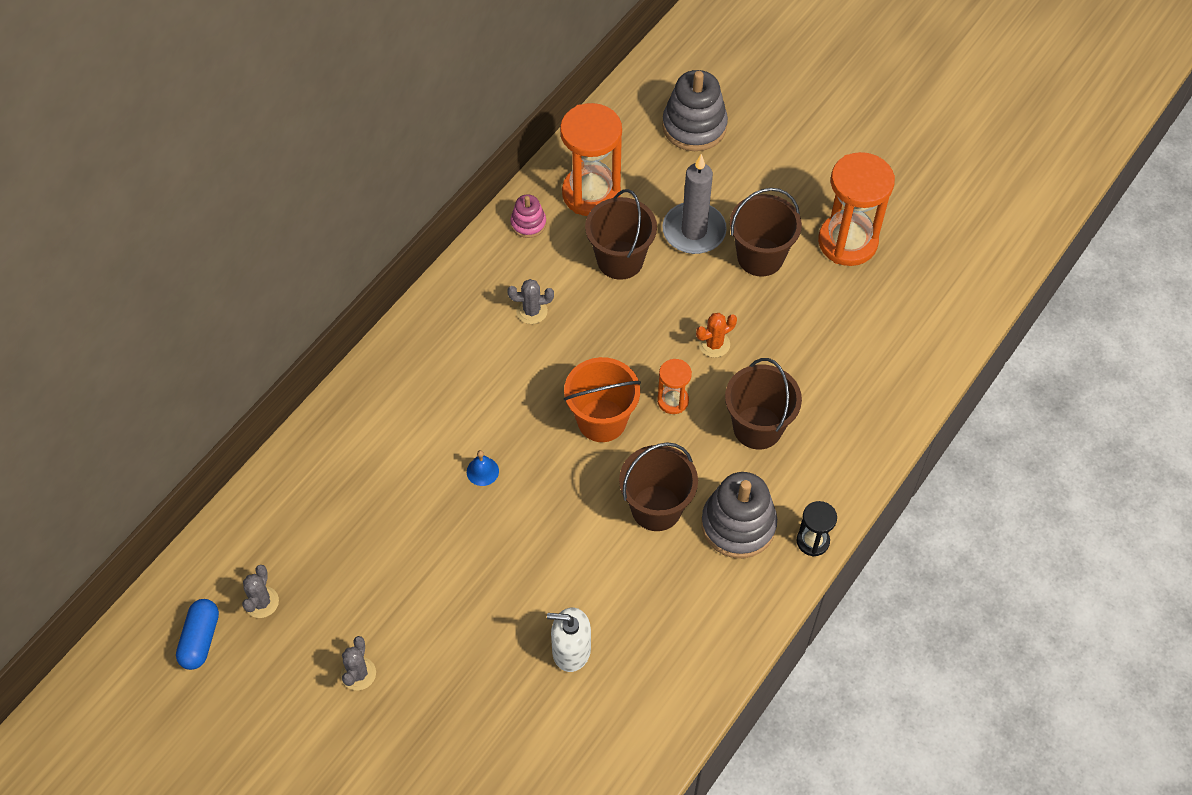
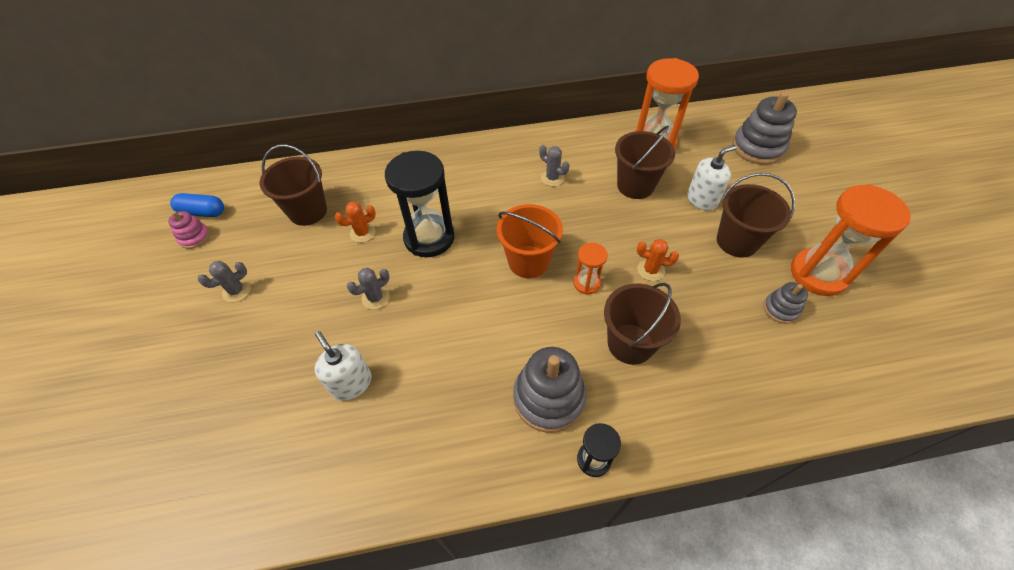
camera: 45 degrees right, 5 degrees down
blue capsule [176,599,219,670] -> blue capsule turned 45 degrees clockwise [170,193,224,217]
grey cactus [242,565,279,618] -> grey cactus moved to [347,268,390,310]
blue bell [467,450,499,486] -> black hourglass [385,151,454,257]
pink stacking toy [511,194,546,238] -> pink stacking toy moved to [168,211,210,249]
brown bucket [619,442,698,531] -> brown bucket moved to [260,144,327,226]
grey candle [662,154,727,254] -> white soap dispenser [687,145,737,211]
none -> orange cactus [335,202,376,243]
none -> grey stacking toy [763,282,808,324]

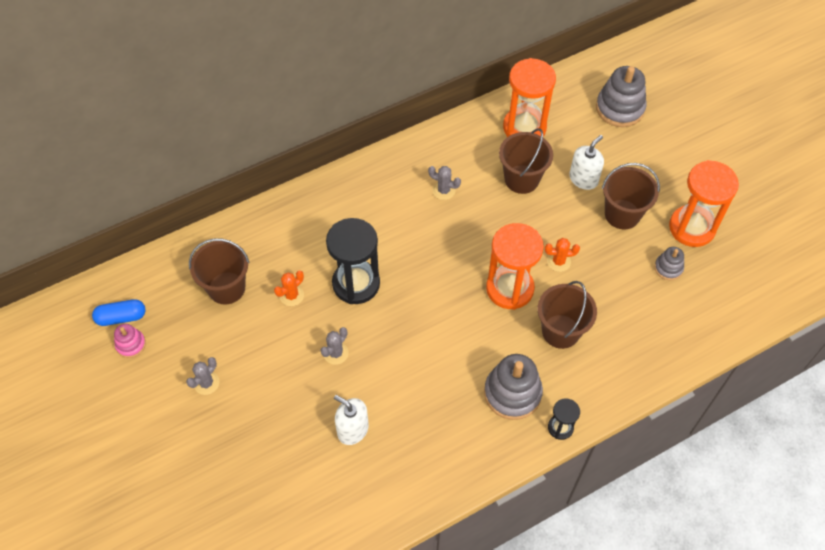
camera: 20 degrees left, 5 degrees up
orange bucket [497,204,563,278] -> none
orange hourglass [573,243,608,295] -> orange hourglass [486,223,544,310], size x2.00

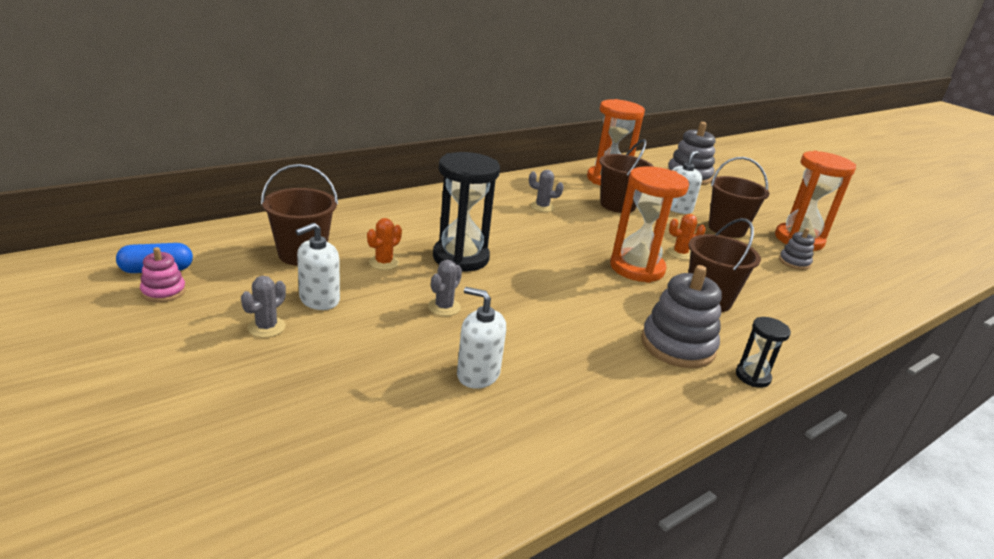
camera: 10 degrees left, 30 degrees down
none -> white soap dispenser [296,223,340,310]

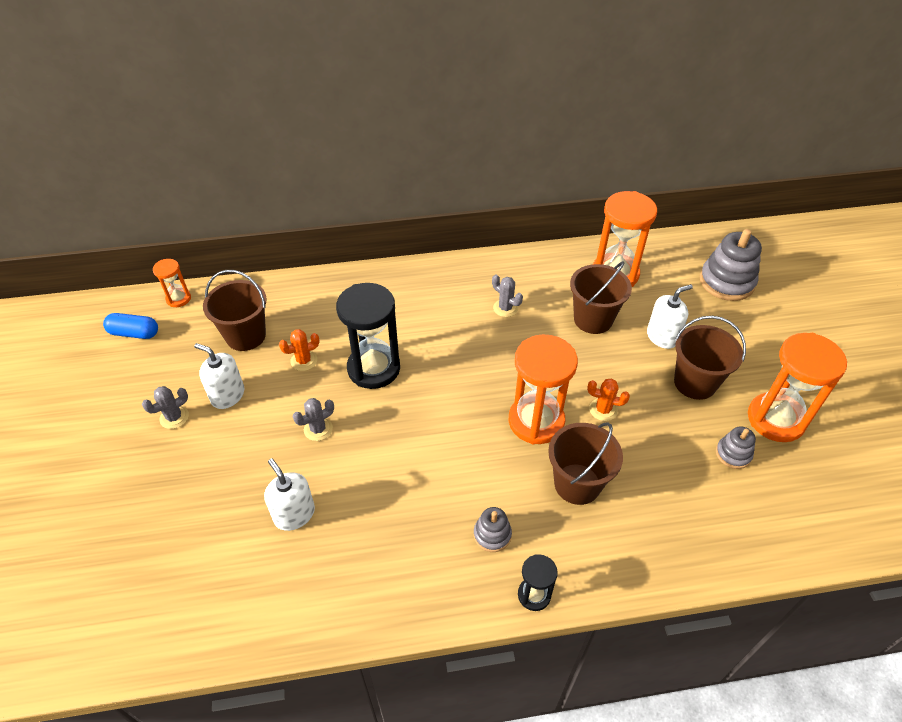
camera: 30 degrees right, 20 degrees up
pink stacking toy [140,247,186,303] -> none
white soap dispenser [296,223,340,310] -> white soap dispenser turned 45 degrees clockwise [194,343,244,409]
grey stacking toy [641,265,722,368] -> grey stacking toy [474,507,512,552], size x0.53
none -> orange hourglass [153,259,191,307]

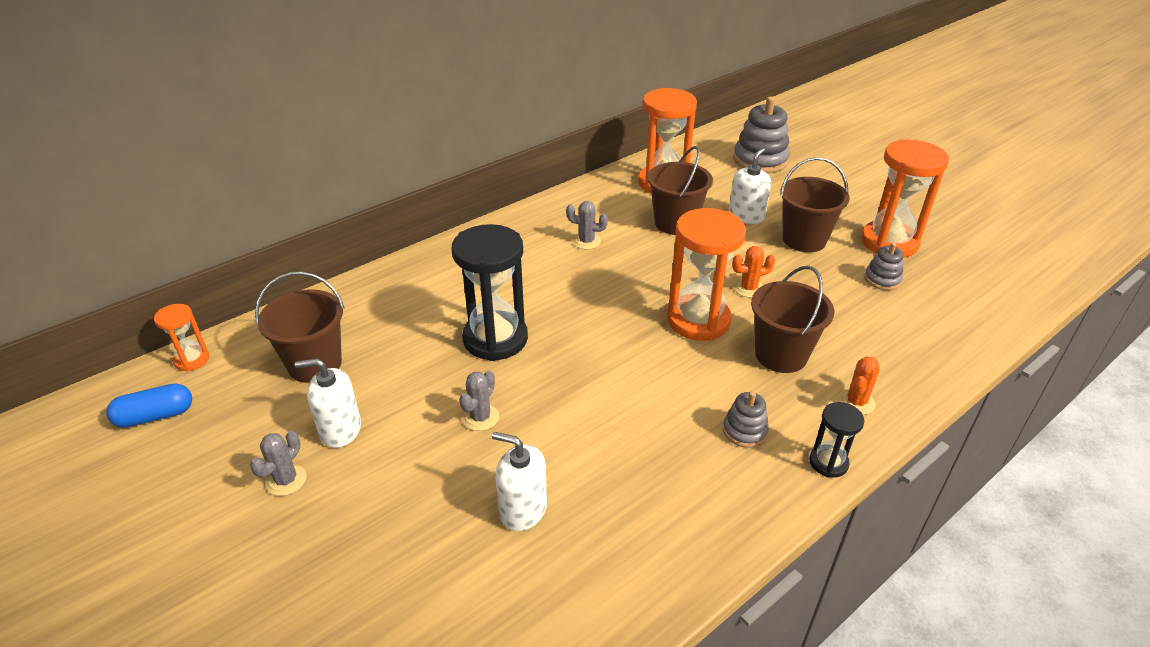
camera: 30 degrees left, 10 degrees down
orange cactus [279,329,320,371] -> orange cactus moved to [838,356,880,415]

